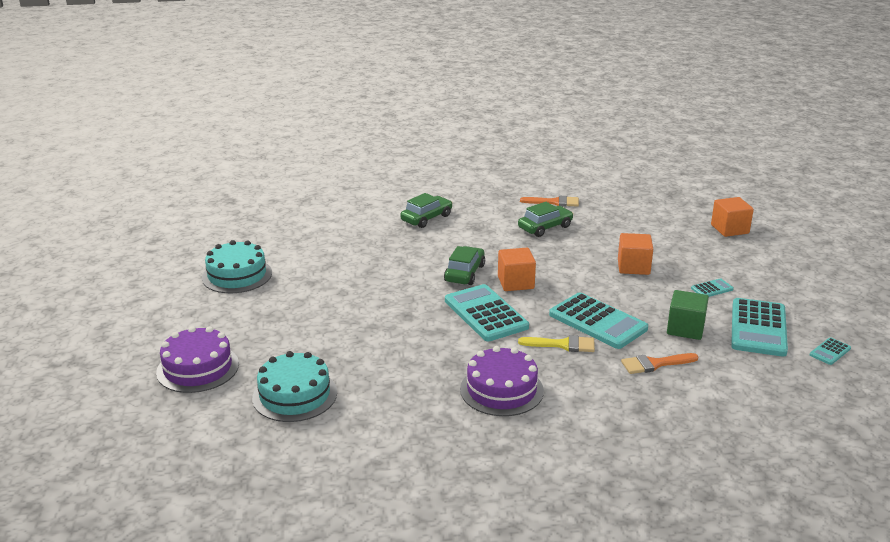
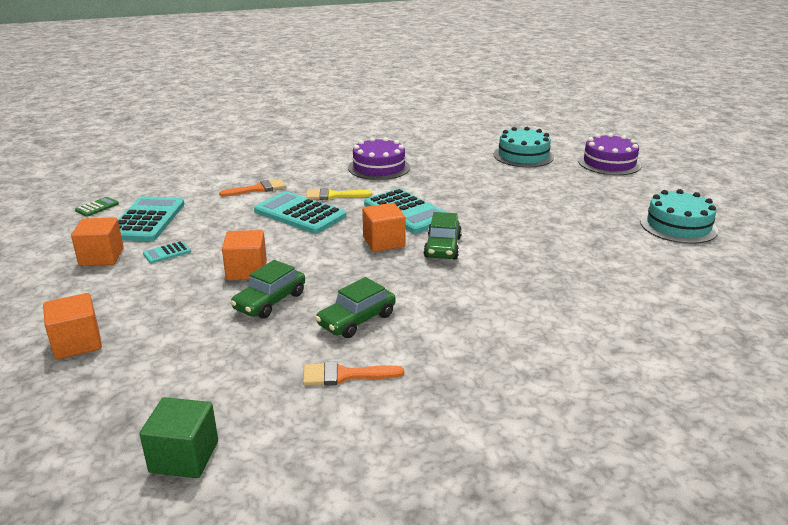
camera: 170 degrees right, 0 degrees up
green car [400,193,453,228] -> green car moved to [230,260,305,319]
green cube [667,290,709,340] -> green cube moved to [139,397,218,478]
turquoise calculator [810,337,851,365] -> green calculator [75,197,119,217]
none -> orange cube [71,217,124,266]

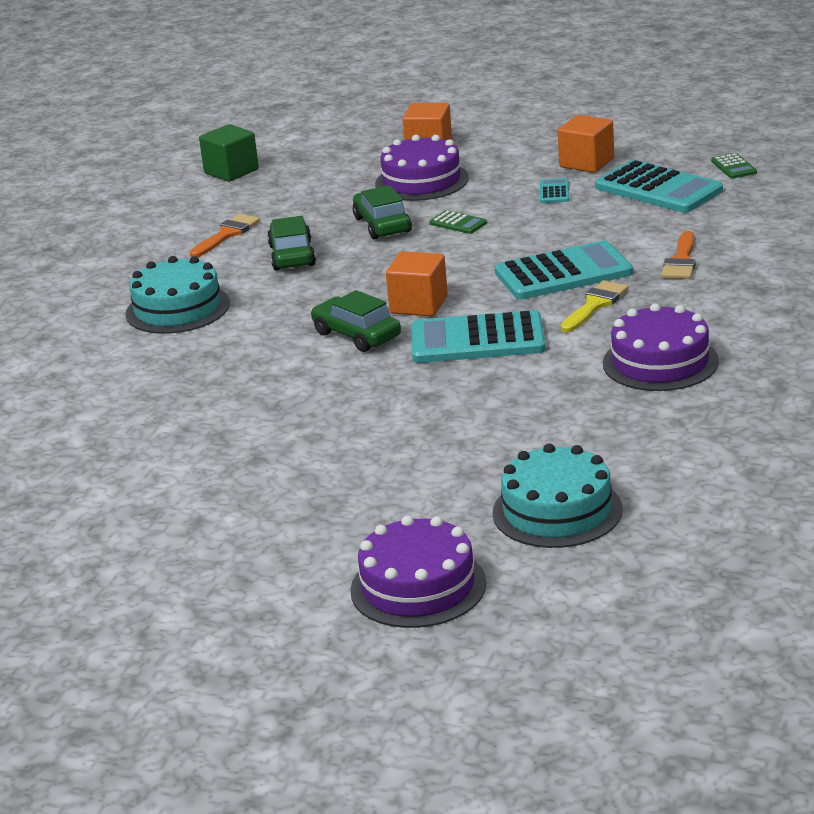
camera: 130 degrees right, 0 degrees up
orange cube [222,230,267,280] -> green calculator [429,210,487,234]
turquoise cake [640,189,718,244] -> turquoise cake moved to [125,256,230,334]
none -> purple cake [375,135,469,201]

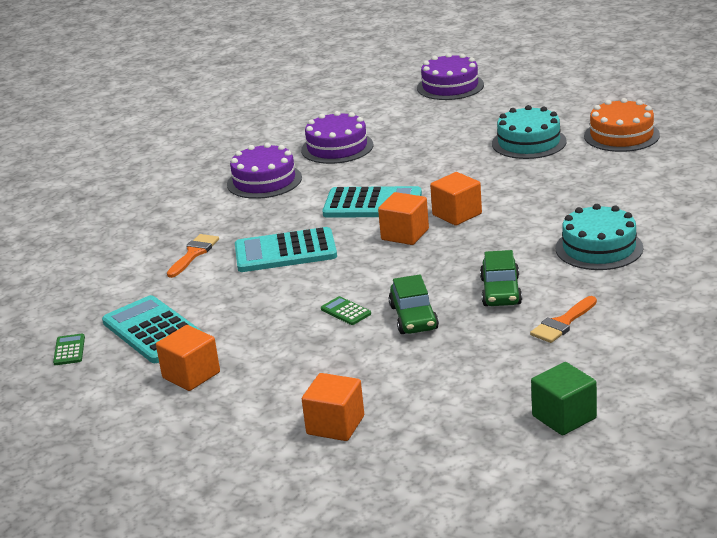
camera: 170 degrees left, 0 degrees up
green car [311,290,401,352] -> orange cube [430,172,482,226]
purple cake [375,135,469,201] -> purple cake moved to [301,111,373,164]
turquoise cake [492,444,622,548] -> turquoise cake moved to [492,105,567,159]
turquoise calculator [540,178,570,203] -> none
yellow brush [561,280,628,332] -> none
none -> orange cake [584,98,660,152]

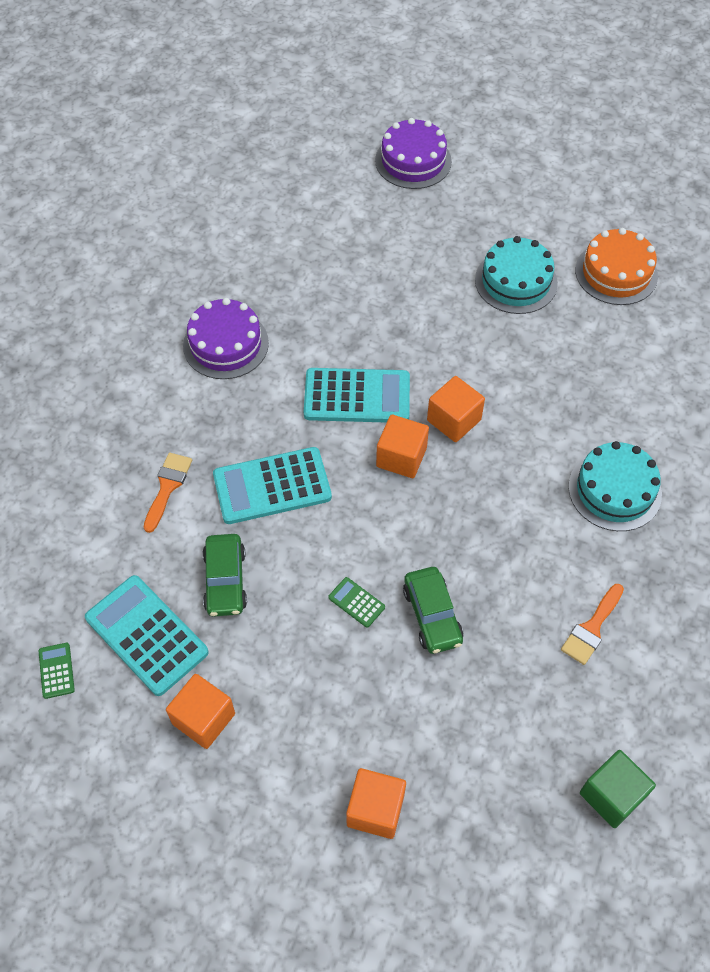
camera: 10 degrees left, 30 degrees up
purple cake [301,111,373,164] -> none
green car [480,250,522,306] -> green car moved to [203,534,247,617]

